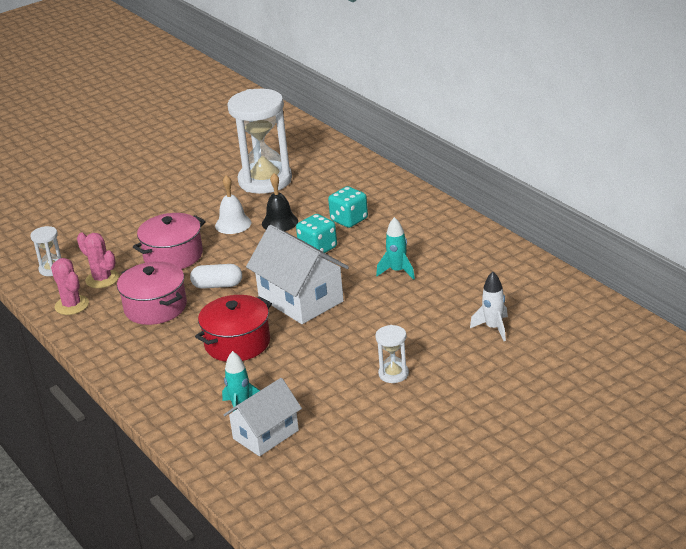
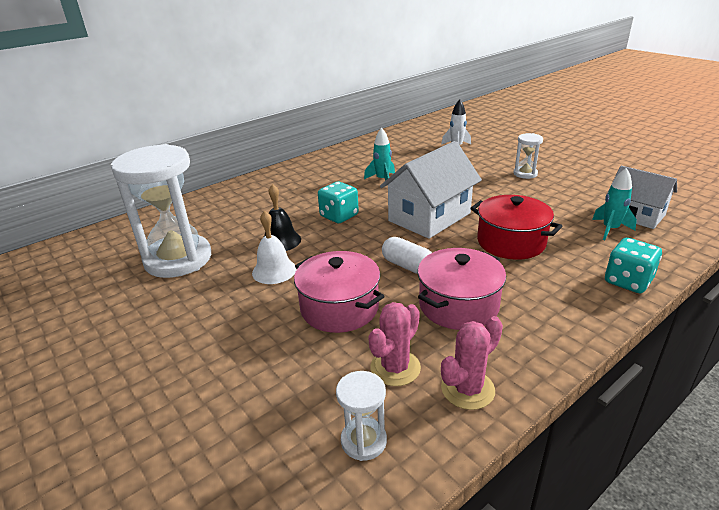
camera: 95 degrees left, 0 degrees up
white capsule [190,264,242,289] -> white capsule turned 45 degrees counterclockwise [382,237,432,274]
turquoise dice [328,186,368,228] -> turquoise dice moved to [605,238,662,293]

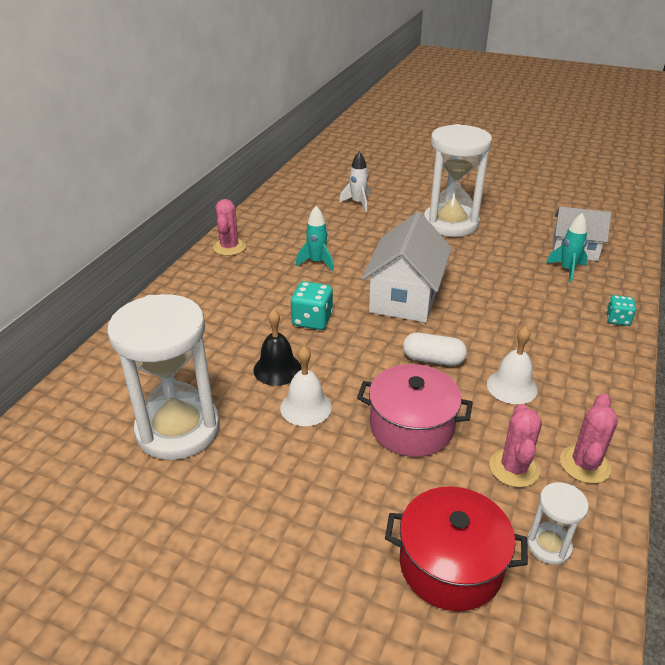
camera: 30 degrees left, 5 degrees up
pink pot [418,248,506,330] -> white bell [487,326,537,404]
red pot [470,195,562,260] -> red pot moved to [385,486,528,611]
white hourglass [513,133,543,179] -> white hourglass [424,124,492,237], size x2.25
turquoise dice [605,238,662,293] -> turquoise dice [606,295,636,326], size x0.64
none -> pink cactus [213,199,246,256]

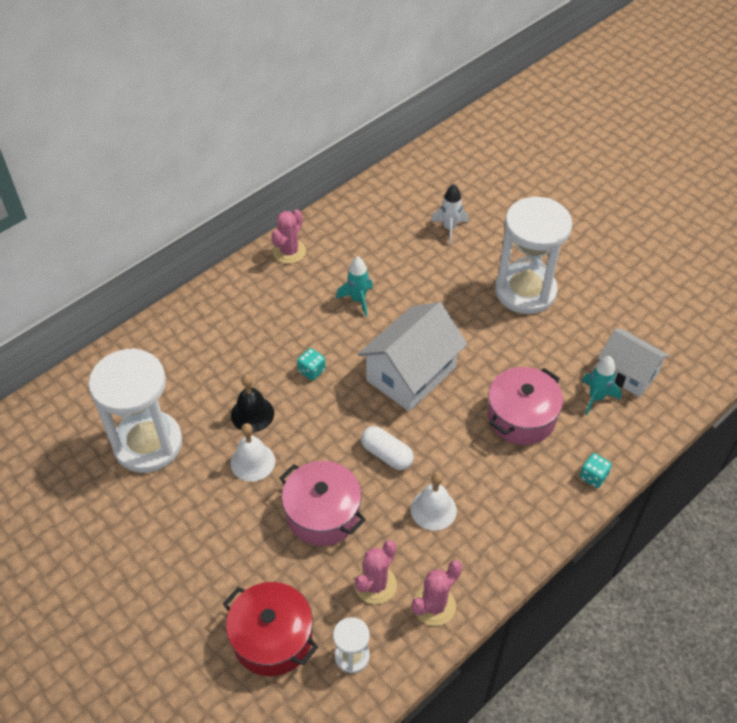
camera: 25 degrees right, 15 degrees up
turquoise dice [291,281,333,330] -> turquoise dice [297,348,326,381], size x0.64
none -> pink pot [487,367,563,445]

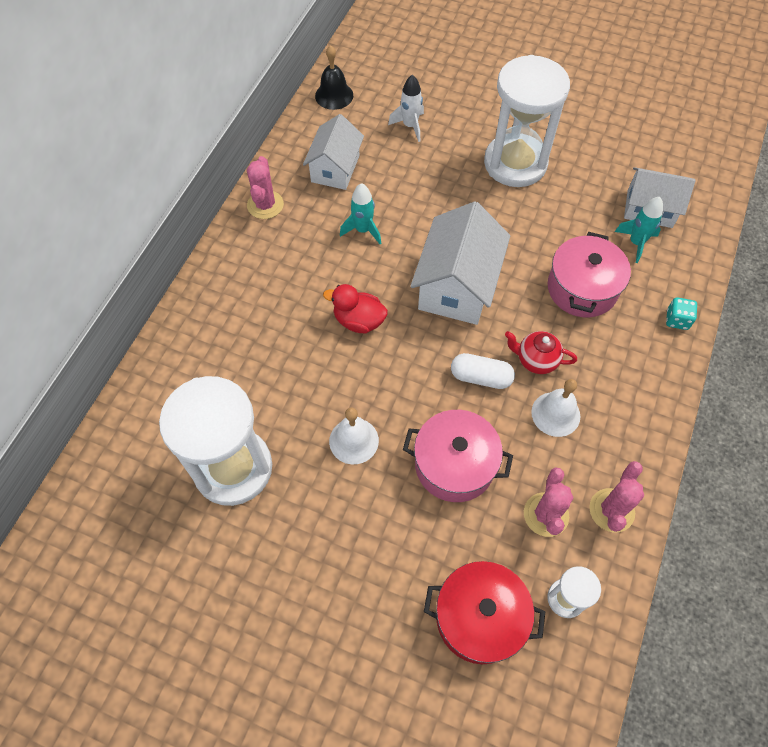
camera: 25 degrees left, 10 degrees up
black bell [231,374,274,432] -> black bell moved to [315,45,353,110]
turquoise dice [297,348,326,381] -> red duck [323,284,388,333]
none -> white house [303,114,364,190]
none -> red teapot [505,331,577,374]

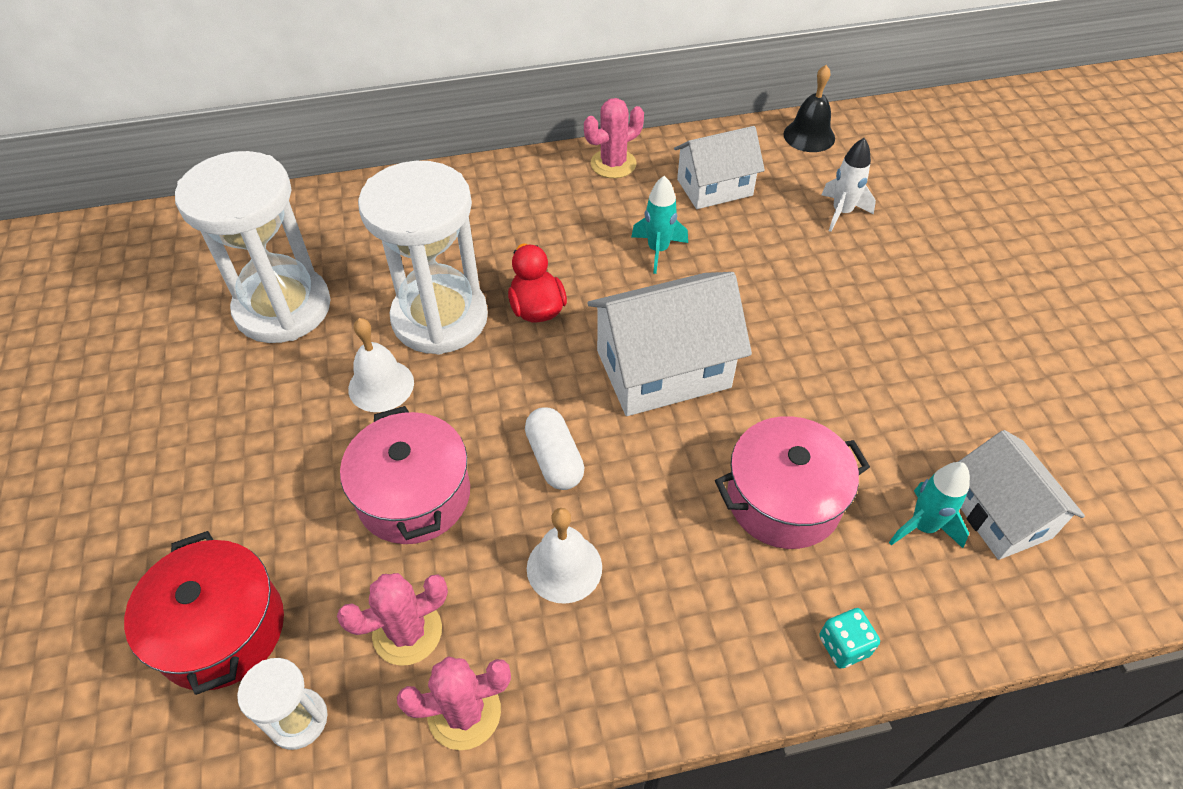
camera: 55 degrees right, 10 degrees down
white hourglass [484,55,570,187] -> white hourglass moved to [358,161,488,355]
red teapot [505,331,577,374] -> none

